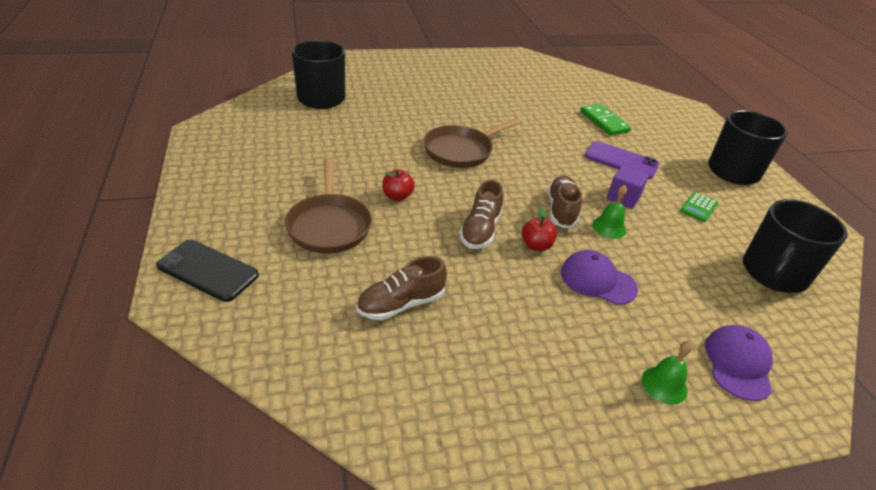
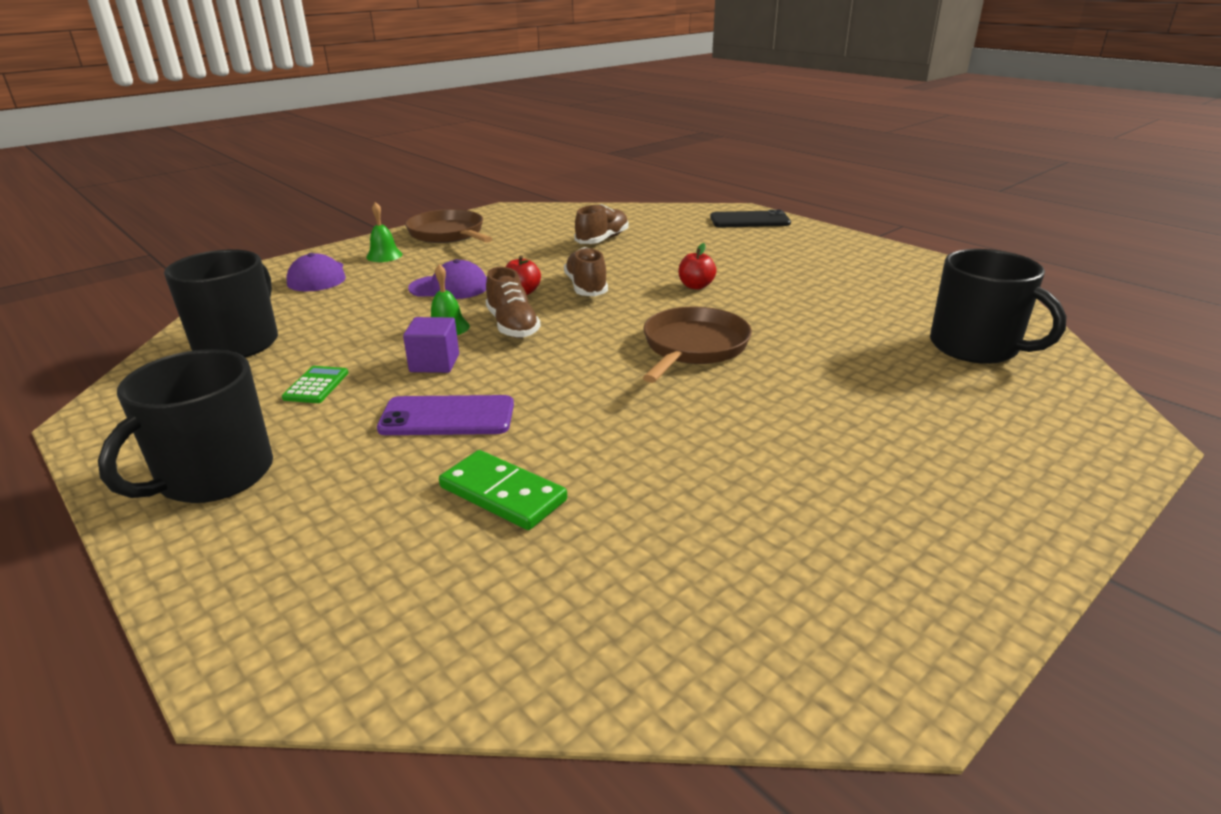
camera: 155 degrees right, 10 degrees down
brown pan [285,159,372,254] -> brown pan moved to [405,209,493,243]

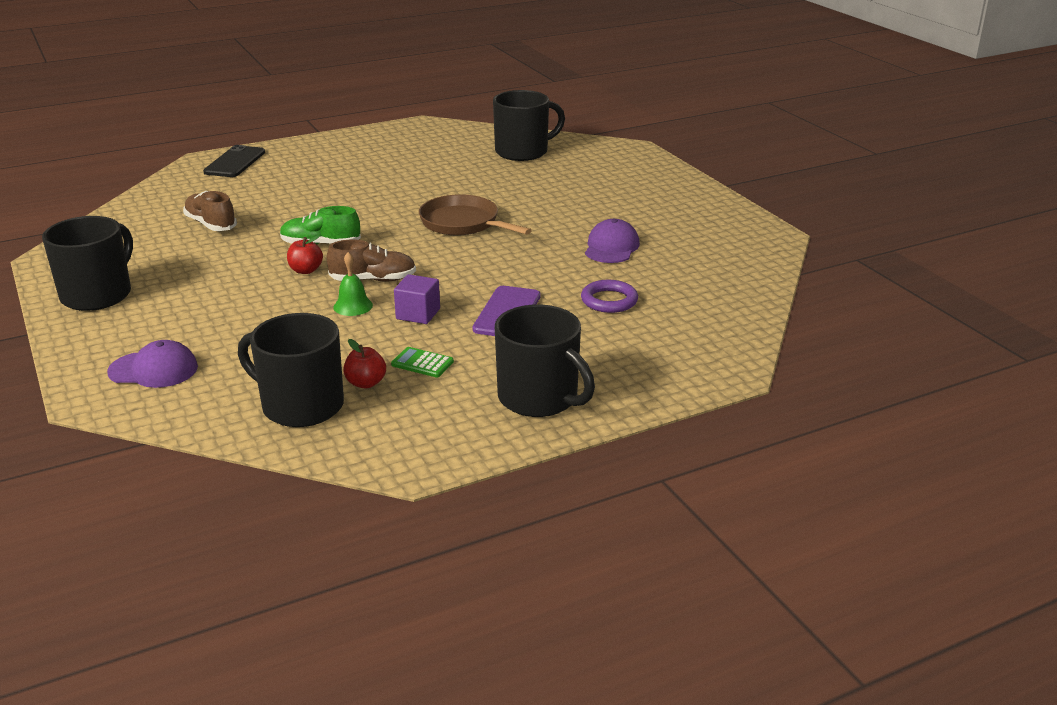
camera: 75 degrees left, 0 degrees up
green bell [366,202,402,262] -> none
brown pan [405,209,493,243] -> black mug [42,216,133,311]
purple cap [408,259,487,299] -> purple cap moved to [585,219,640,263]
green domino [439,450,567,530] -> purple ring [581,280,638,313]
brown shoe [564,247,608,296] -> green shoe [280,206,361,244]
red apple [679,243,717,290] -> red apple moved to [343,339,386,388]

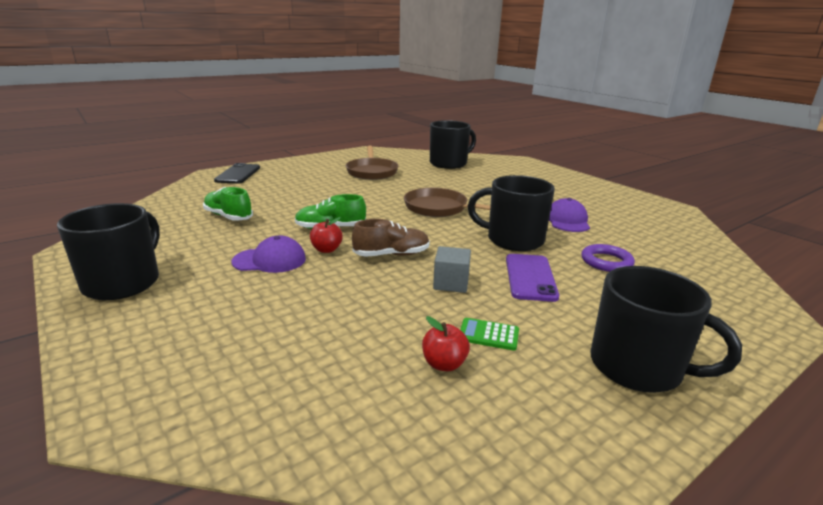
camera: 10 degrees left, 5 degrees down
purple cap [107,340,198,388] -> purple cap moved to [231,236,306,273]
brown shoe [183,191,237,231] -> green shoe [203,187,253,221]
black mug [238,313,344,427] -> black mug moved to [468,175,555,251]
green bell [334,252,373,316] -> none
purple cube [394,274,440,324] -> grey cube [433,246,471,293]
none -> brown pan [346,145,398,180]

